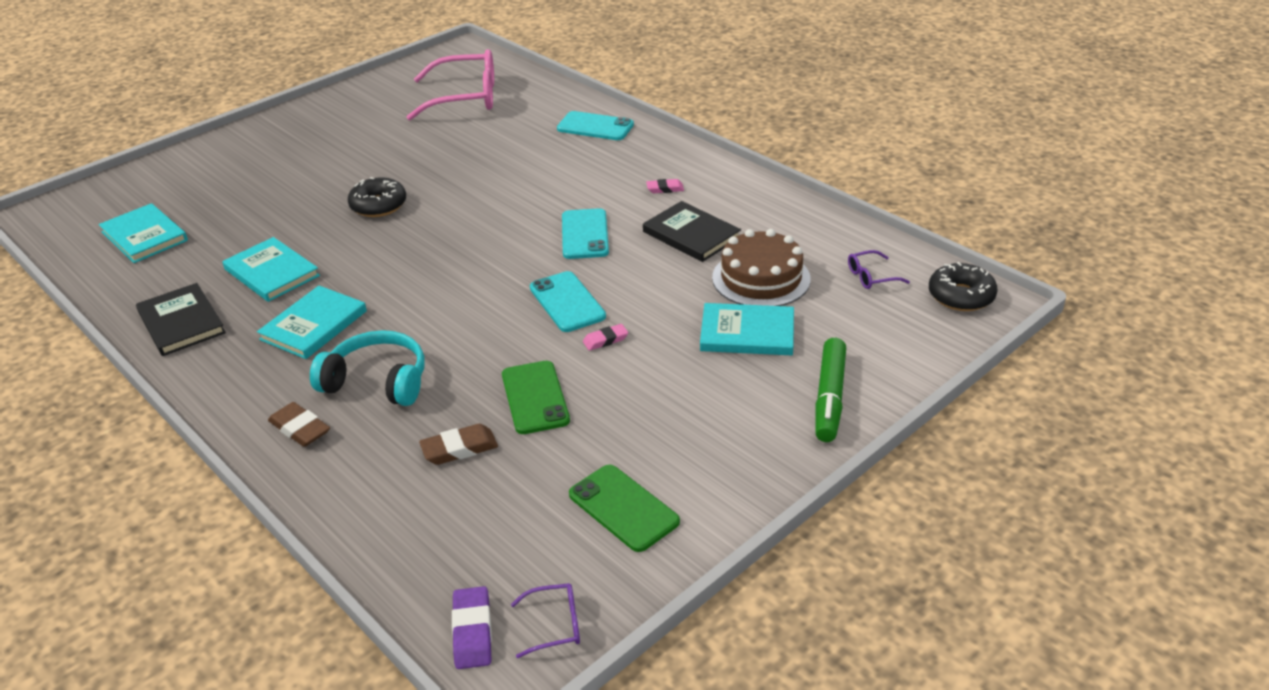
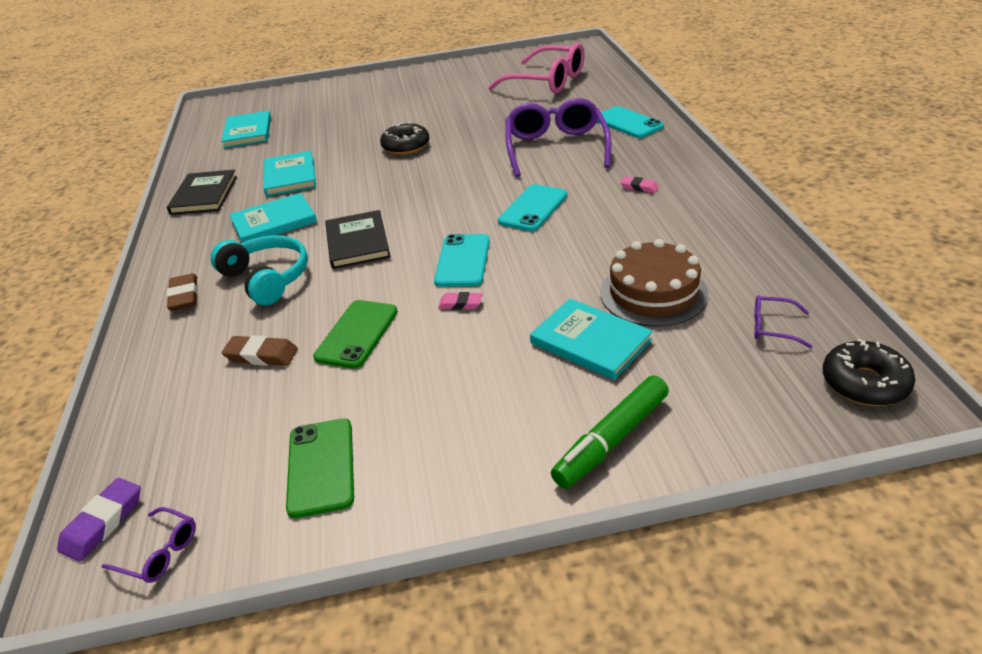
camera: 35 degrees right, 0 degrees up
black book [643,201,741,262] -> black book moved to [325,210,391,269]
none -> purple glasses [505,98,611,177]

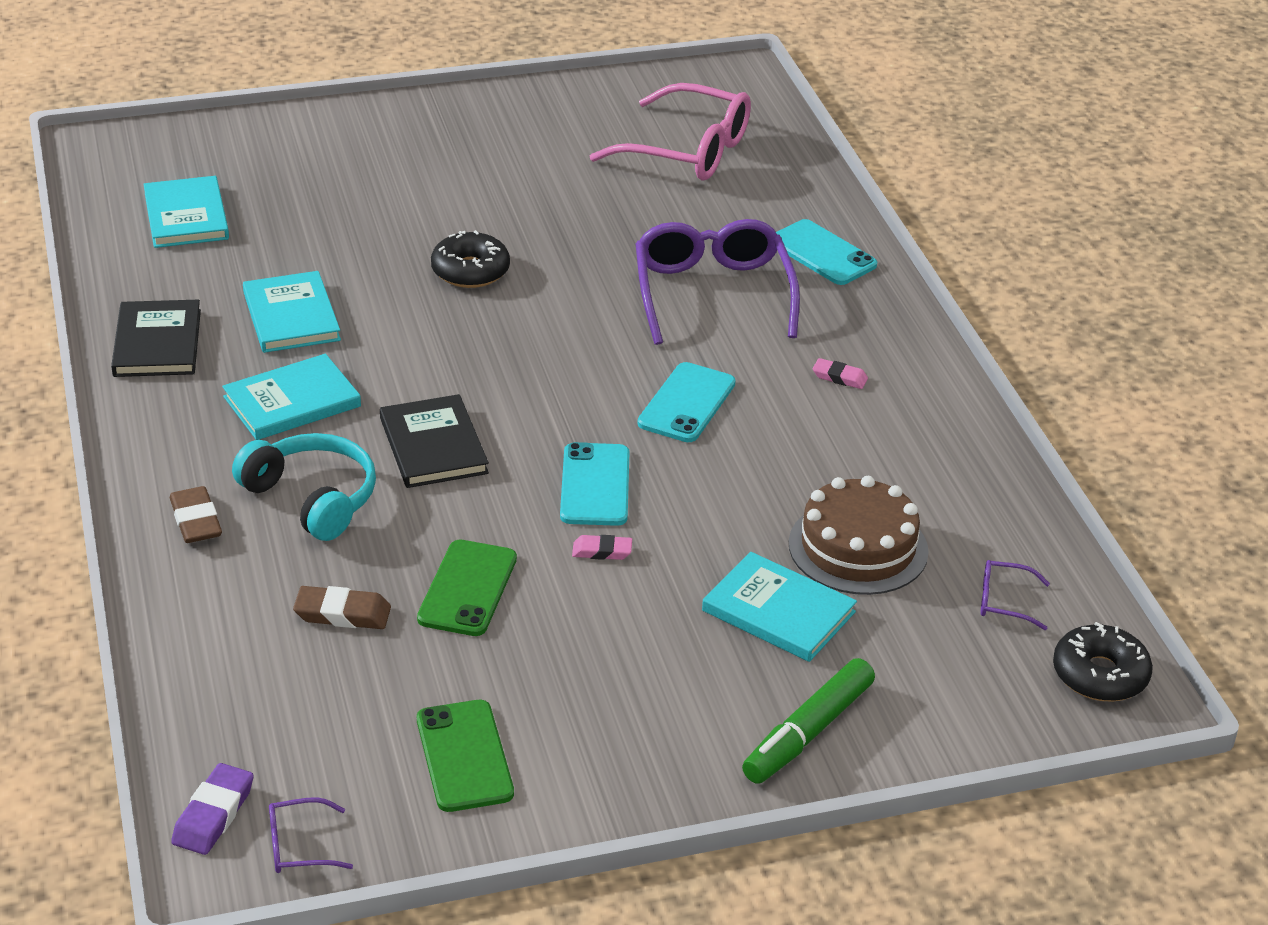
camera: 10 degrees left, 0 degrees up
purple glasses [102,507,196,583] -> purple glasses turned 150 degrees clockwise [269,797,353,873]

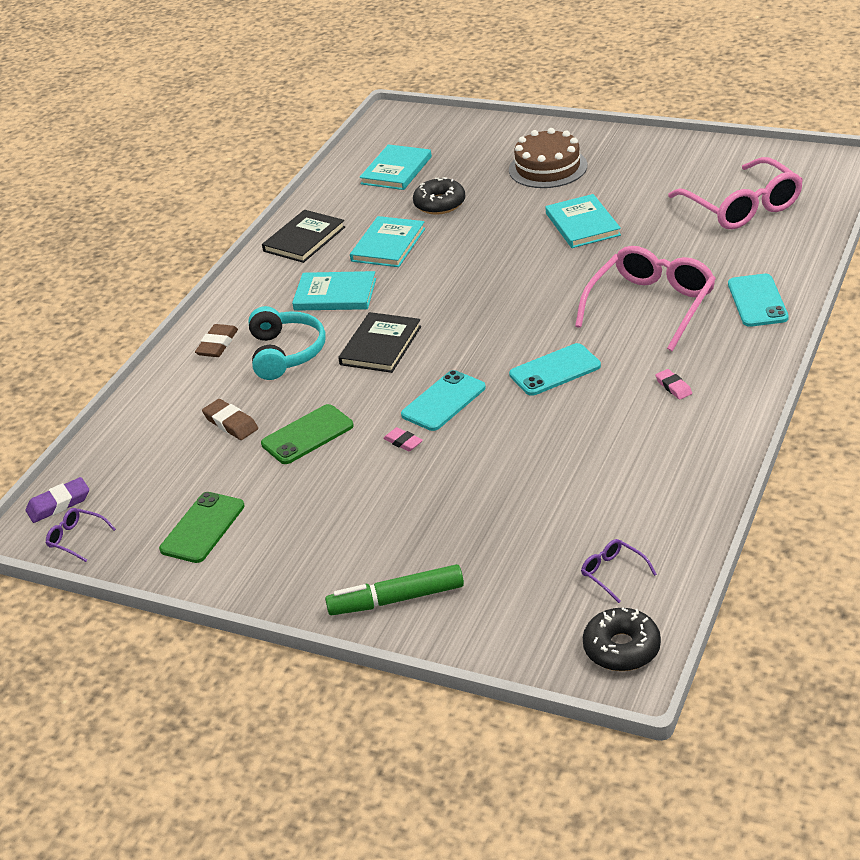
camera: 45 degrees right, 0 degrees up
black donut [431,230,510,288] -> black donut moved to [413,177,465,215]
purple glasses [635,219,800,345] -> pink glasses [575,246,716,351]
turquoise book [702,552,857,662] -> turquoise book moved to [545,194,621,248]
brown cake [789,476,929,595] -> brown cake moved to [509,128,587,188]

